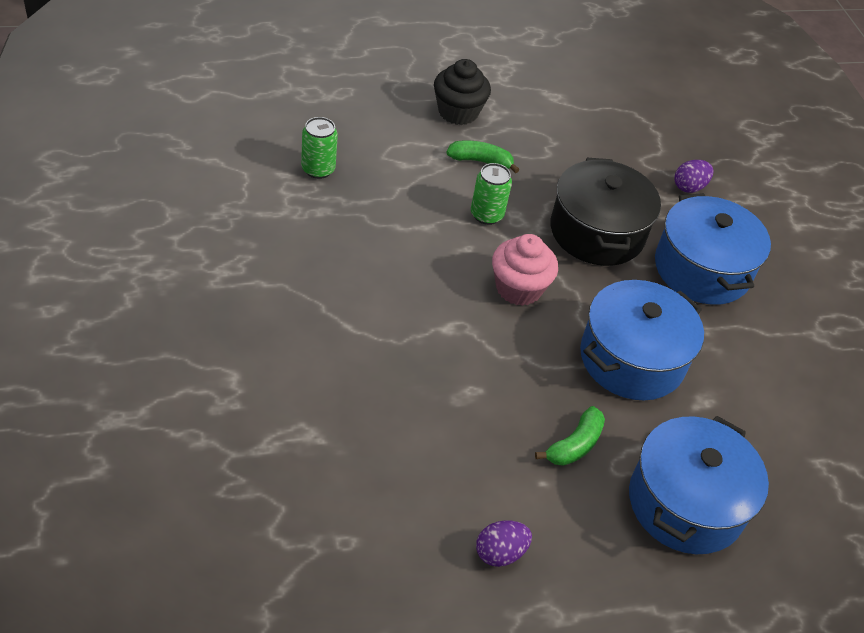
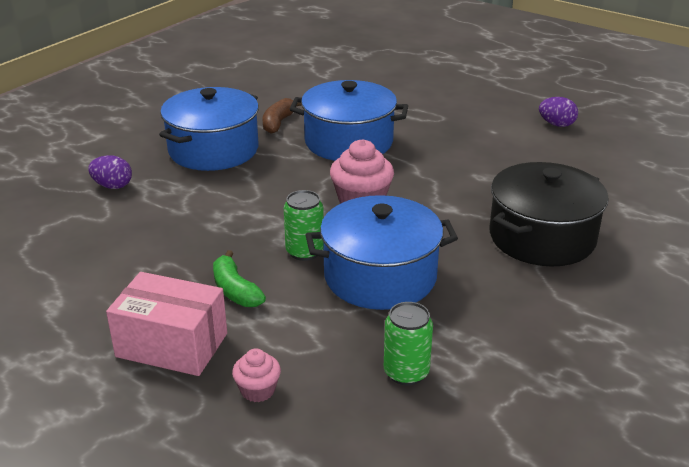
camera: 125 degrees left, 15 degrees down
black cupcake [434,59,491,125] -> pink box [106,272,227,376]
green banana [535,406,605,466] -> none
black pot [550,158,661,266] -> black pot moved to [490,162,609,266]
blue pot [629,416,769,554] -> blue pot moved to [305,195,458,310]
none -> pink cupcake [232,348,281,402]
none -> brown banana [263,98,302,134]

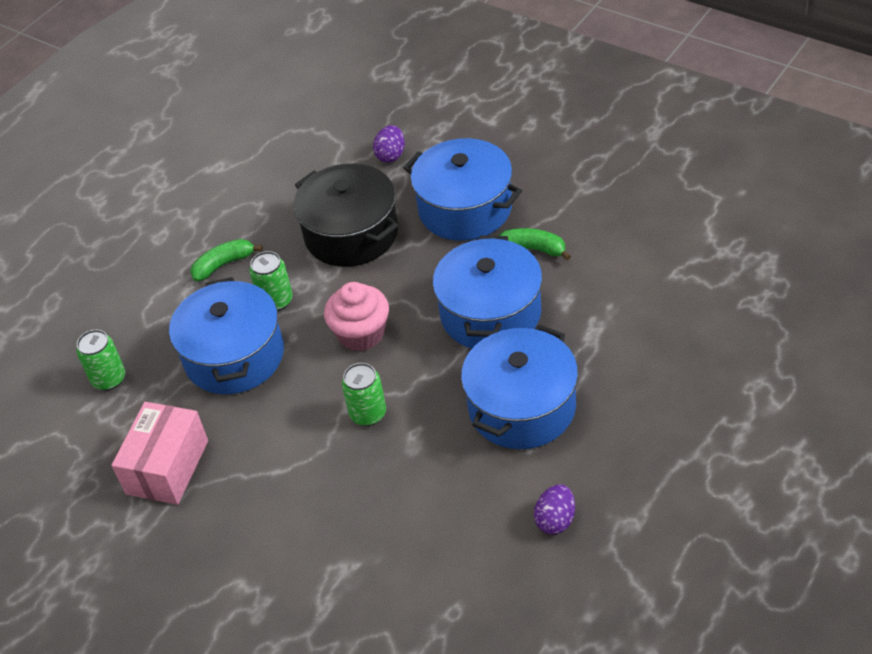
camera: 95 degrees right, 15 degrees up
pink box [106,272,227,376] -> pink box moved to [111,402,208,505]
pink cupcake [232,348,281,402] -> none
brown banana [263,98,302,134] -> green banana [498,228,571,260]
black pot [490,162,609,266] -> black pot moved to [294,163,398,267]
none -> green can [342,363,386,426]
none -> blue pot [461,325,578,449]

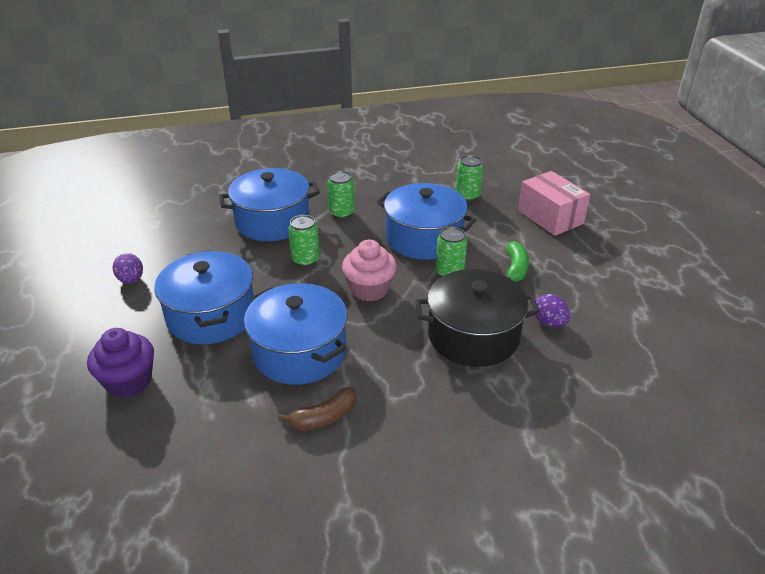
camera: 125 degrees right, 10 degrees down
pink box [111,402,208,505] -> pink box moved to [518,171,590,236]
purple egg [373,125,405,162] -> purple egg moved to [533,294,570,327]
blue pot [404,138,522,241] -> blue pot moved to [219,168,320,241]
green banana [498,228,571,260] -> brown banana [278,387,356,431]
none -> purple cupcake [87,328,154,398]
none -> green can [327,171,355,219]

